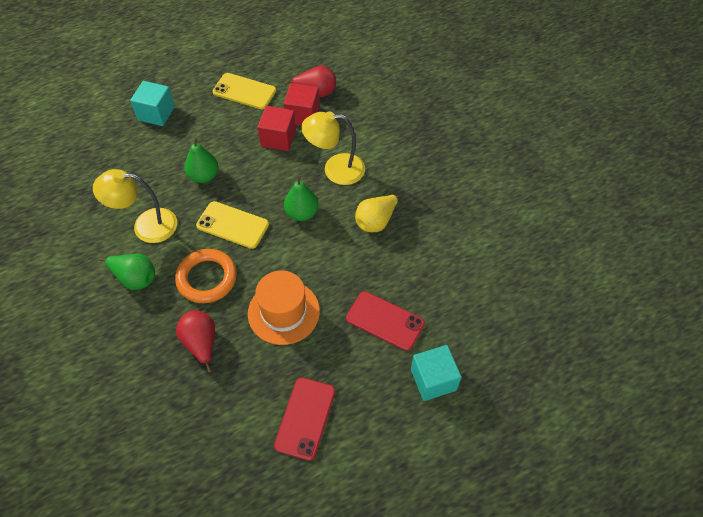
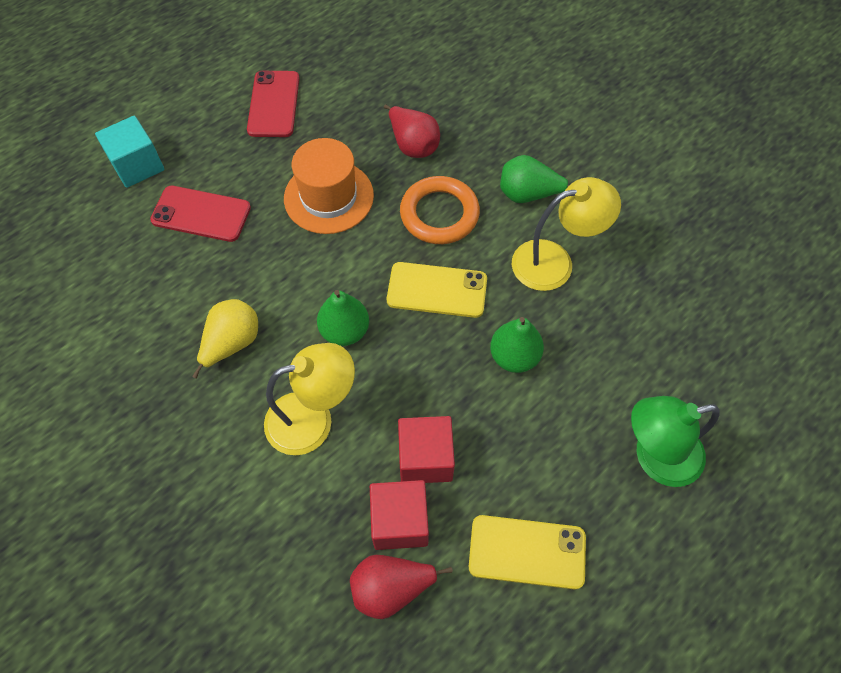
camera: 165 degrees right, 5 degrees up
turquoise cube [130,81,175,126] -> green lamp [631,396,720,487]

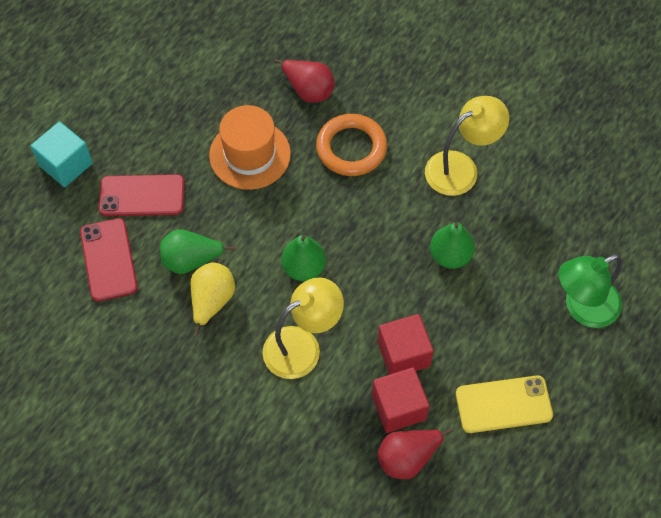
camera: 15 degrees left, 0 degrees up
red phone [247,71,299,137] -> red phone moved to [80,218,138,301]
yellow phone [387,262,487,318] -> none
green pear [500,155,569,203] -> green pear moved to [160,229,236,274]

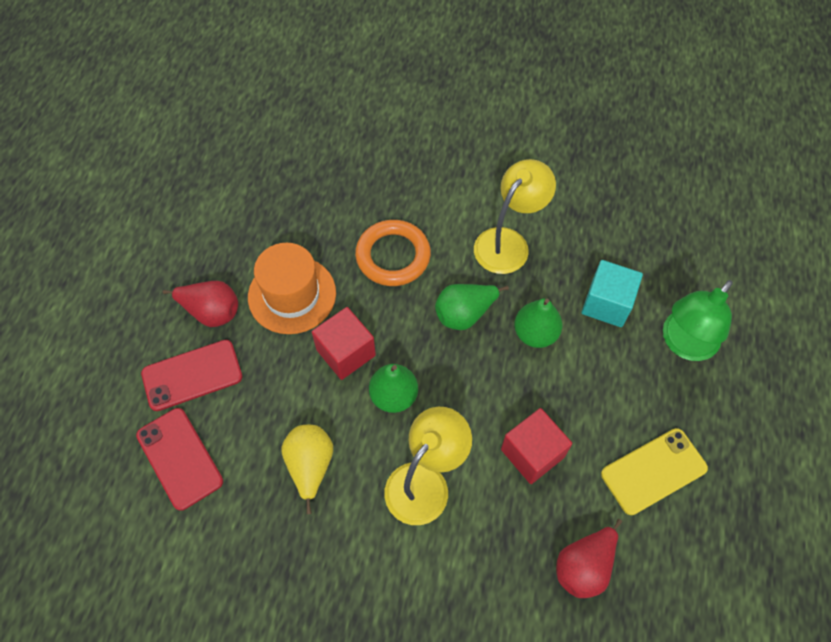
camera: 20 degrees left, 0 degrees up
turquoise cube [31,121,93,187] -> turquoise cube moved to [582,260,643,327]
green pear [160,229,236,274] -> green pear moved to [435,284,509,330]
red pear [274,59,335,103] -> red pear moved to [163,281,238,327]
red cube [372,367,429,433] -> red cube moved to [312,307,376,380]

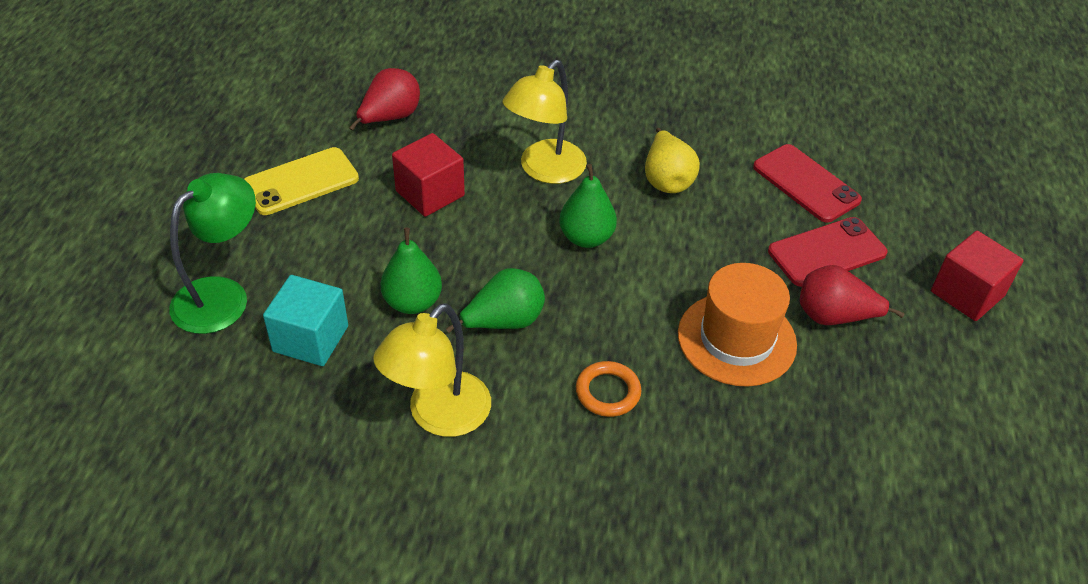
camera: 175 degrees right, 15 degrees down
red cube [312,307,376,380] -> red cube moved to [931,231,1024,321]
orange ring [355,220,431,286] -> orange ring [576,361,641,417], size x0.60

